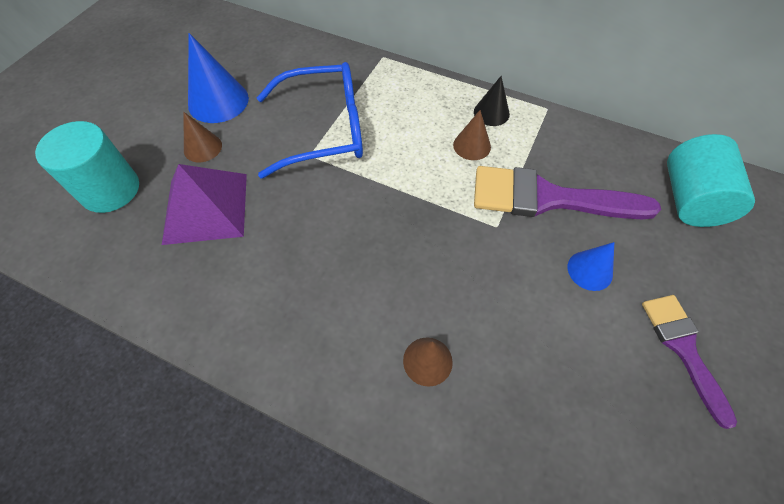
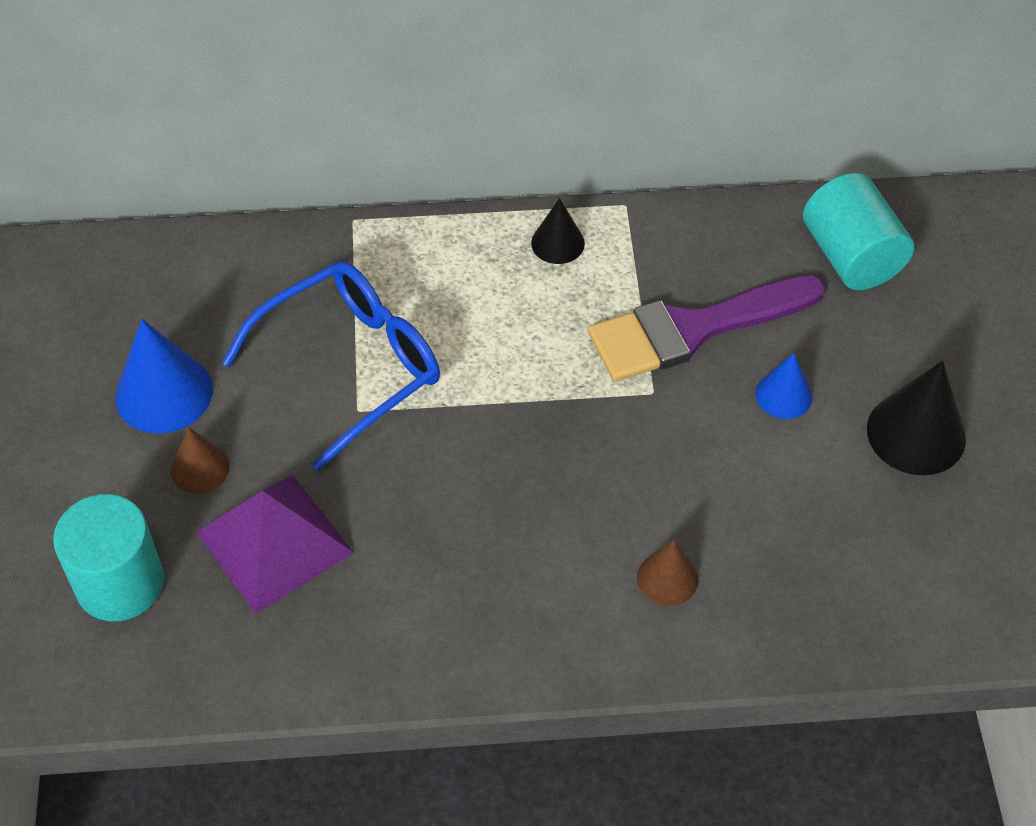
camera: 30 degrees left, 5 degrees down
brown cone [453,110,491,160] -> none
purple brush [642,295,737,429] -> black cone [867,360,966,476]

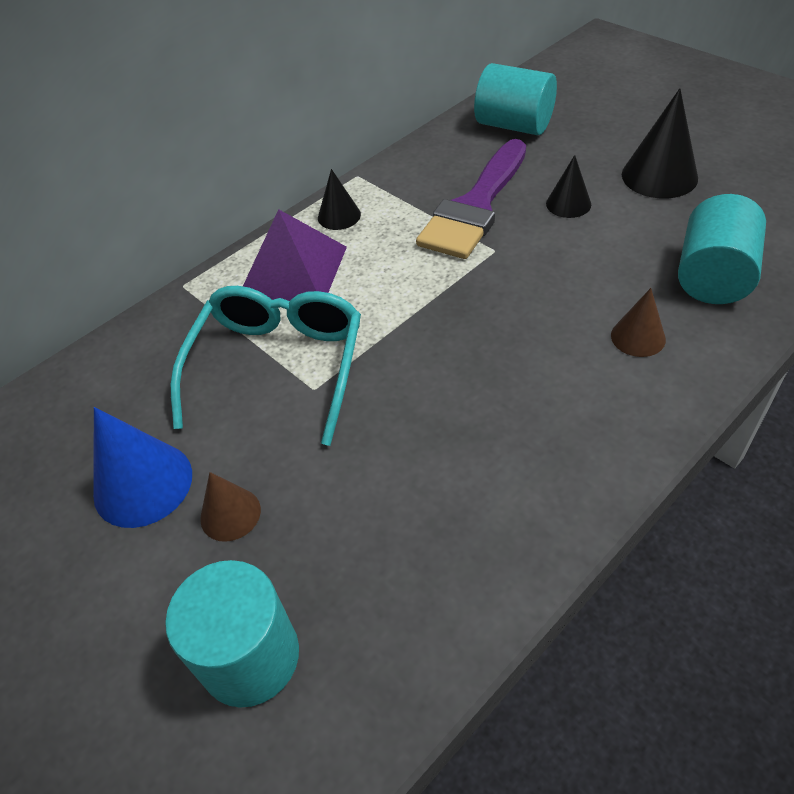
camera: 35 degrees left, 5 degrees down
purple pyramid [196,475,354,614] -> purple pyramid moved to [243,209,347,301]
blue glasses [222,261,440,471] -> turquoise glasses [171,286,361,446]
blue cone [755,353,812,419] -> black cone [546,155,591,218]
none -> turquoise cylinder [678,194,766,304]

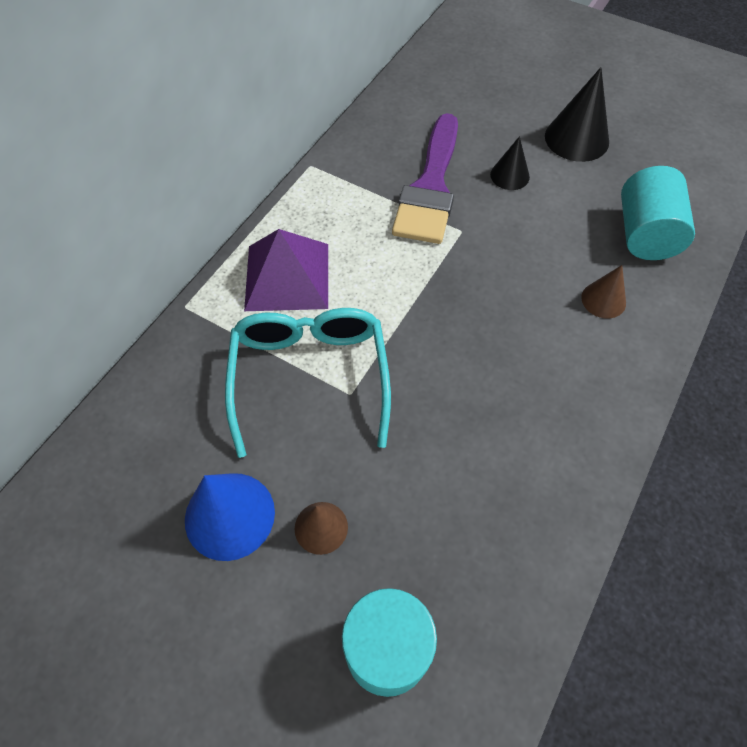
camera: 20 degrees left, 10 degrees up
black cone [318,169,361,230] -> none
turquoise cylinder [474,63,557,135] -> none

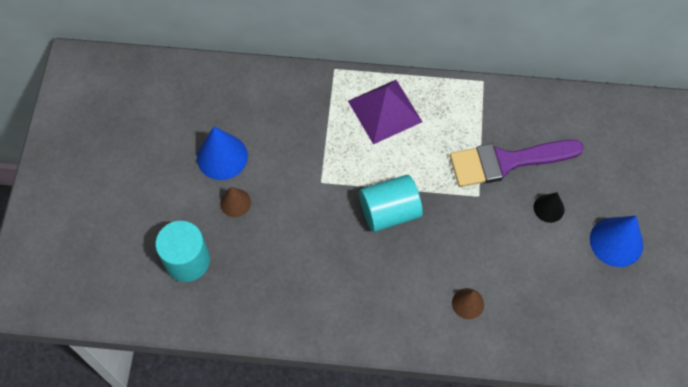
camera: 65 degrees right, 5 degrees up
turquoise glasses [225,308,391,458] -> none
black cone [545,67,609,162] -> blue cone [590,216,643,267]
turquoise cylinder [621,166,695,260] -> turquoise cylinder moved to [359,175,423,232]

